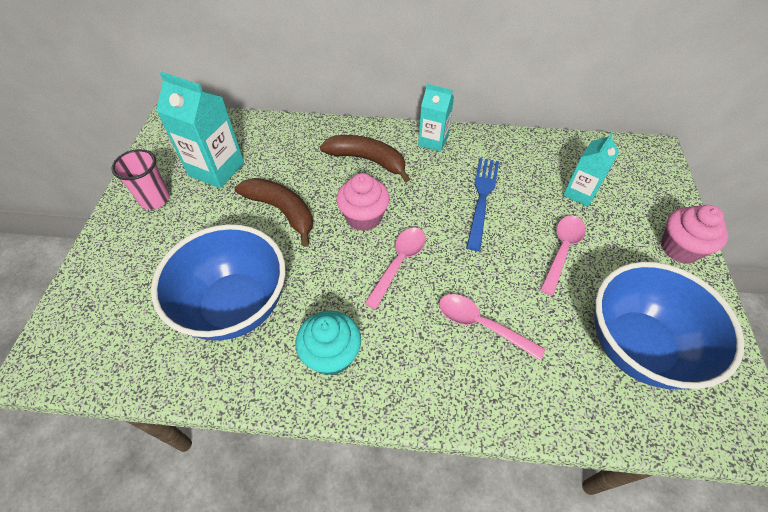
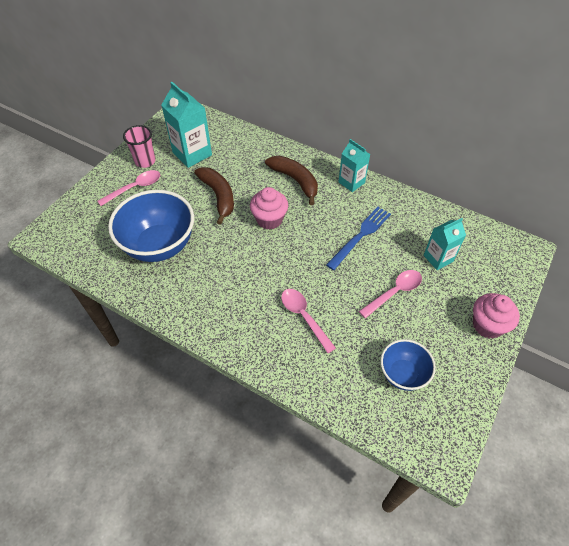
camera: 25 degrees right, 0 degrees up
turquoise cupcake [296,311,361,375] -> none
pink spoon [364,227,426,310] -> pink spoon moved to [98,170,160,206]
blue bowl [594,262,744,389] -> blue bowl [380,339,436,391], size x0.56

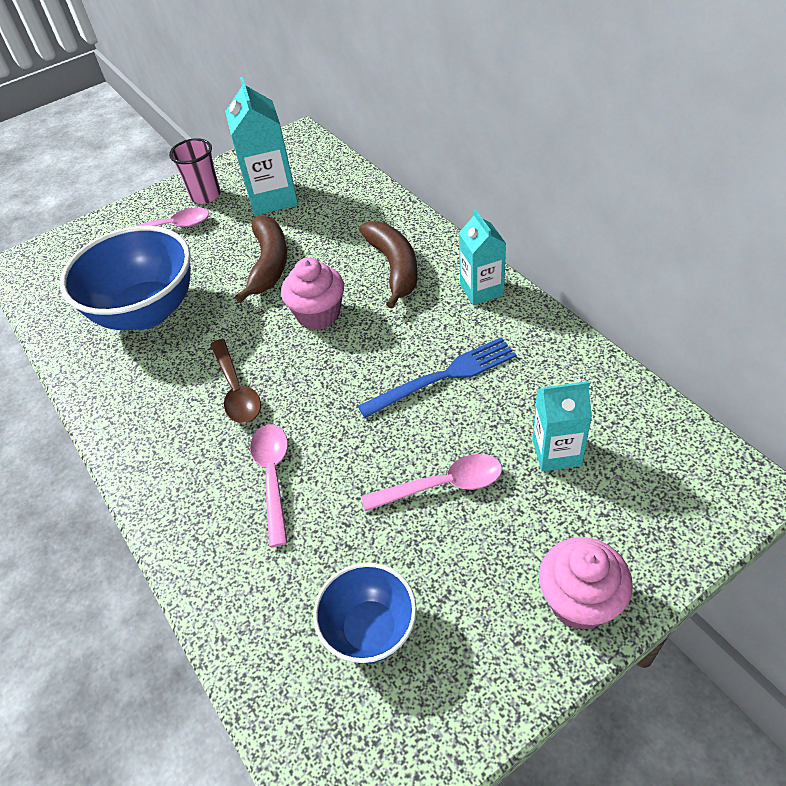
camera: 30 degrees right, 5 degrees down
none -> brown spoon [210,339,261,423]

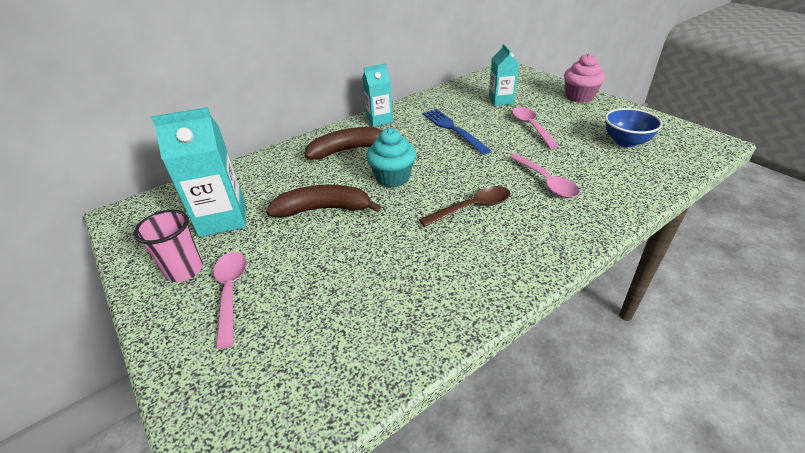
camera: 95 degrees left, 10 degrees down
blue bowl [60,226,191,330] -> none
pink spoon [250,424,288,547] -> pink spoon turned 105 degrees counterclockwise [510,153,580,198]
pink cupcake [281,257,344,330] -> turquoise cupcake [366,128,416,188]

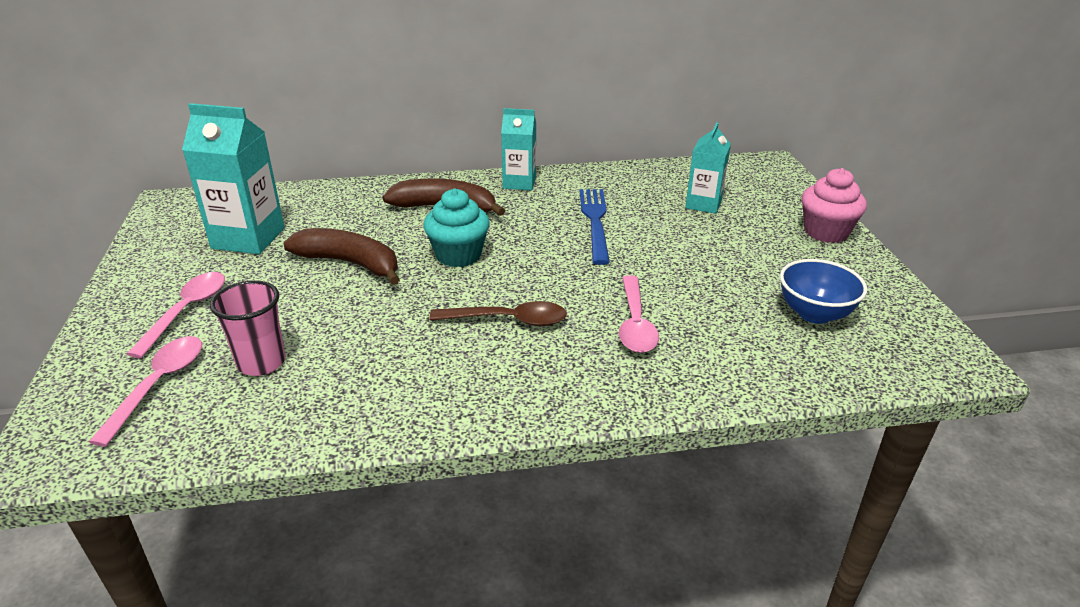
camera: 25 degrees right, 5 degrees down
pink cup [133,210,203,282] -> pink cup moved to [210,280,285,376]
pink spoon [512,107,559,149] -> pink spoon moved to [89,336,202,447]

